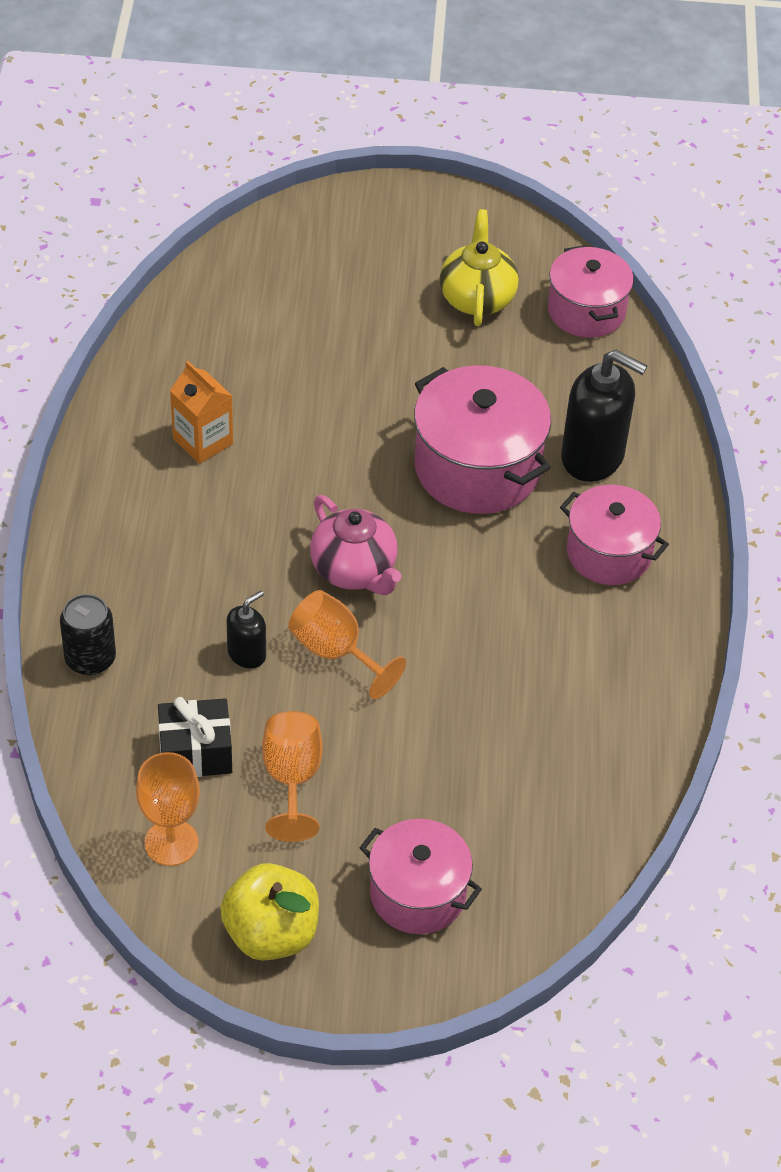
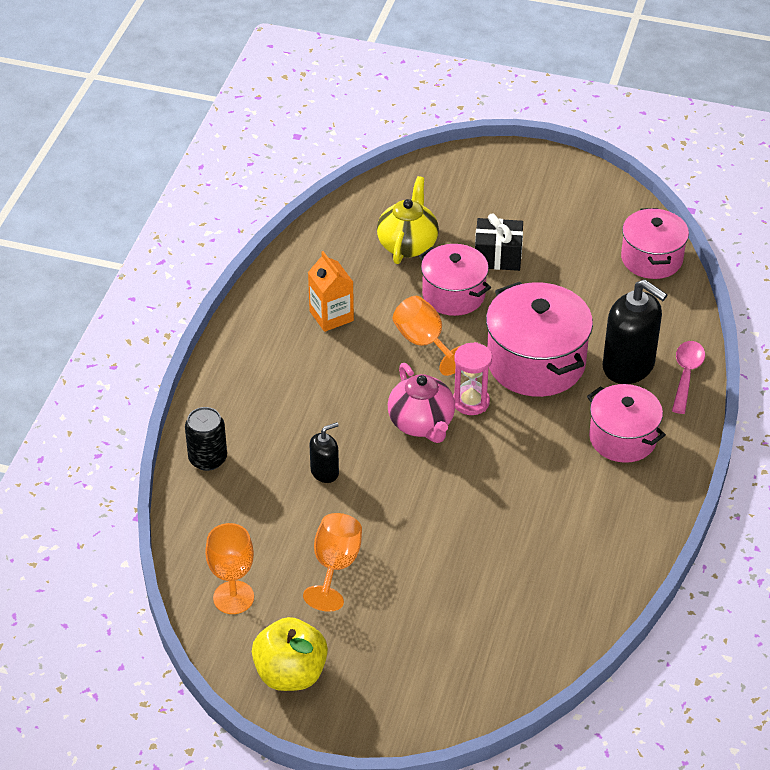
camera: 15 degrees right, 5 degrees down
black gift [158,697,232,777] -> black gift moved to [475,213,523,271]
orange goblet [288,590,406,699] -> orange goblet moved to [393,296,460,376]
pink pot [359,819,482,934] -> pink pot moved to [419,244,491,316]
yellow teapot [440,209,519,326] -> yellow teapot moved to [377,176,439,264]
none -> pink hourglass [453,342,492,415]
none -> pink spoon [672,341,705,414]

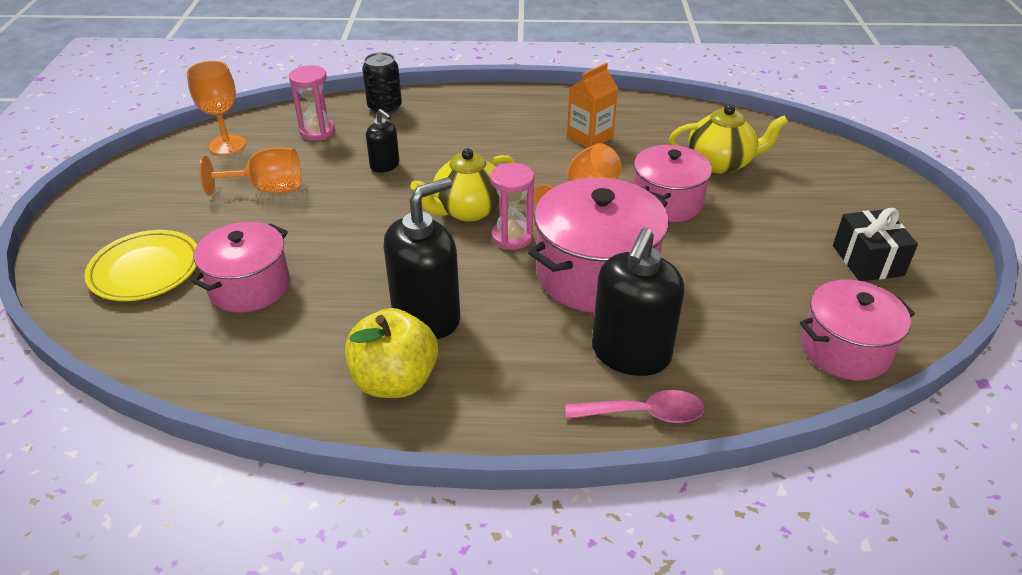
camera: 75 degrees right, 5 degrees down
yellow apple [252,617,328,691] -> yellow apple moved to [345,308,438,398]
pink teapot [388,363,455,443] -> yellow teapot [410,148,516,222]
black gift [475,213,523,271] -> black gift moved to [833,208,918,281]
pink pot [587,384,666,463] -> pink pot moved to [191,222,290,313]
none -> yellow plate [84,230,197,301]
none -> pink hourglass [289,65,335,141]
none -> black soap dispenser [384,178,460,339]

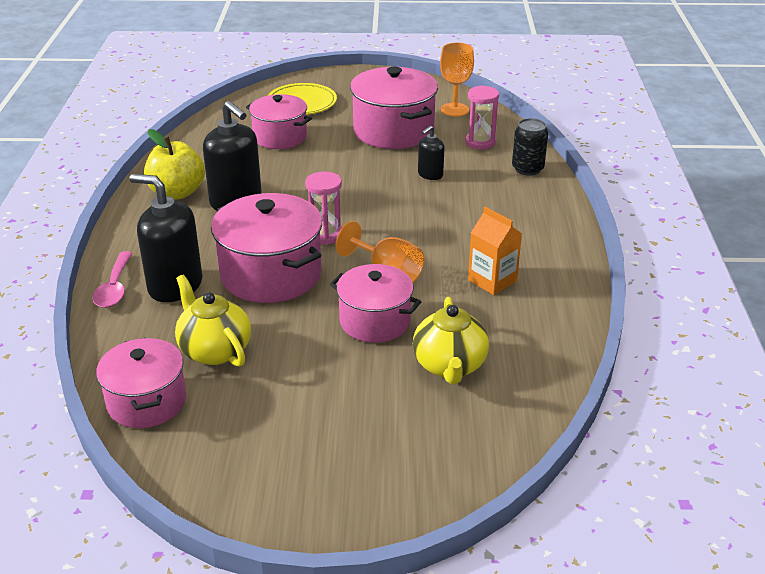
camera: 90 degrees right, 5 degrees down
orange goblet [199,147,301,196] -> pink pot [350,67,438,149]
yellow teapot [410,148,516,222] -> yellow teapot moved to [175,275,251,367]
black gift [833,208,918,281] -> none

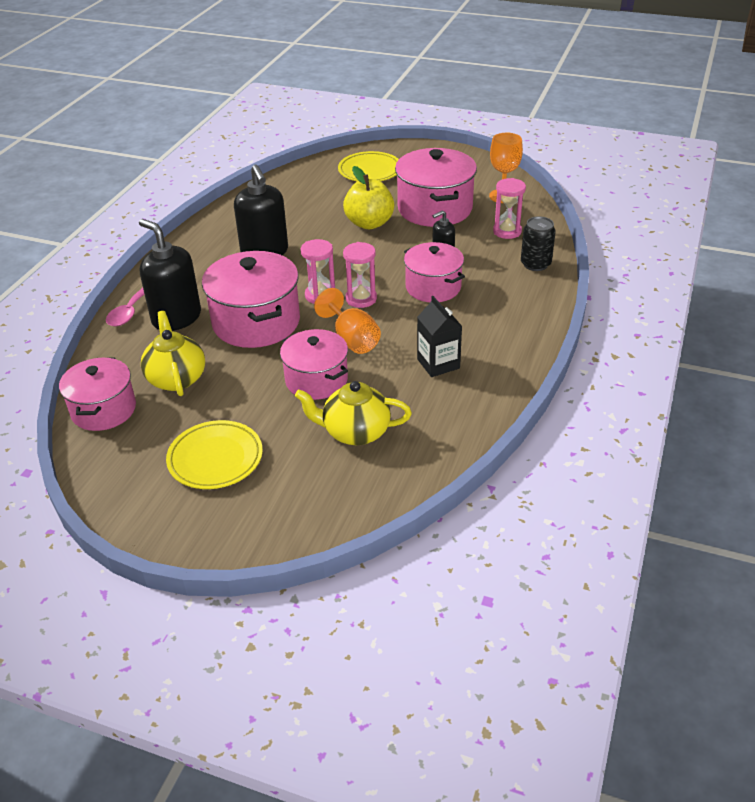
camera: 20 degrees right, 5 degrees up
yellow apple [144,129,205,199] -> yellow apple moved to [343,166,394,229]
pink pot [246,94,312,149] -> pink pot moved to [404,242,465,302]
yellow teapot [413,297,489,384] -> yellow teapot turned 75 degrees clockwise [295,381,412,445]
orange carton [468,207,522,295] -> black carton [417,296,462,377]
none -> yellow plate [166,420,263,489]
none -> pink hourglass [343,242,377,308]

